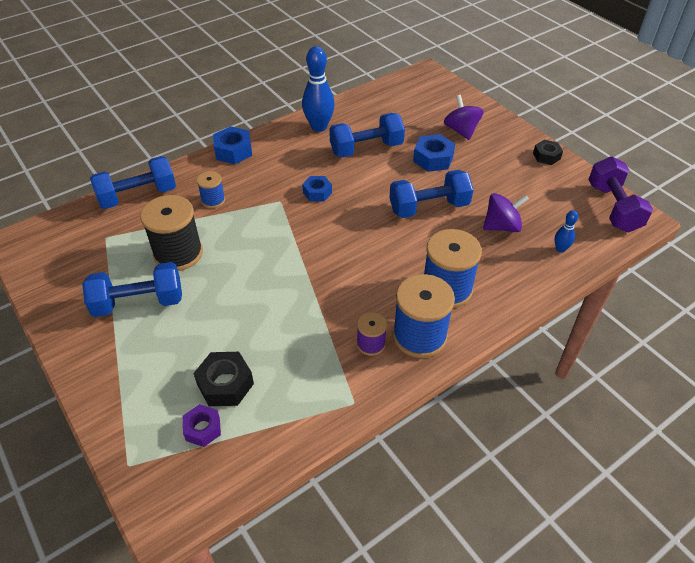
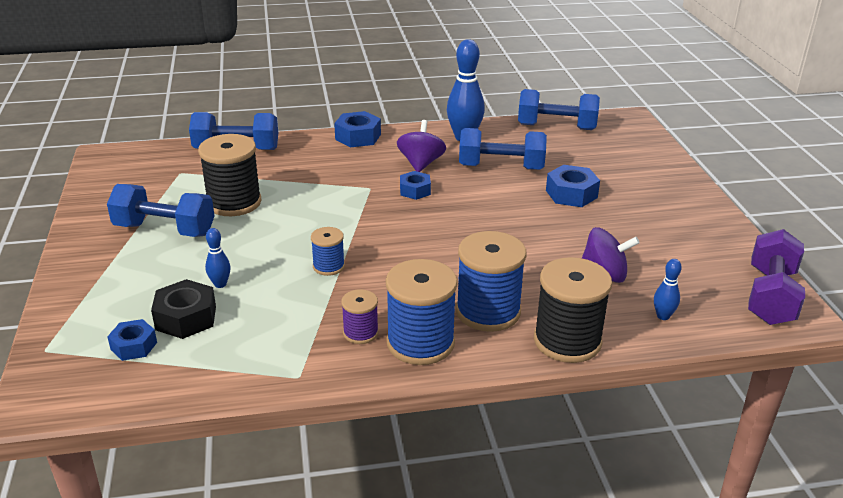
camera: 25 degrees right, 15 degrees down
purple nut [183,404,221,447] -> blue nut [107,319,157,361]
blue spool [197,171,225,208] -> blue spool moved to [311,227,345,276]
blue dumbbell [389,170,474,218] -> blue dumbbell moved to [518,89,600,130]
purple spinning top [444,95,484,140] -> purple spinning top moved to [397,120,446,172]
black nut [533,140,563,165] -> none
none -> blue bowling pin [205,228,231,288]
none -> black spool [534,257,612,363]

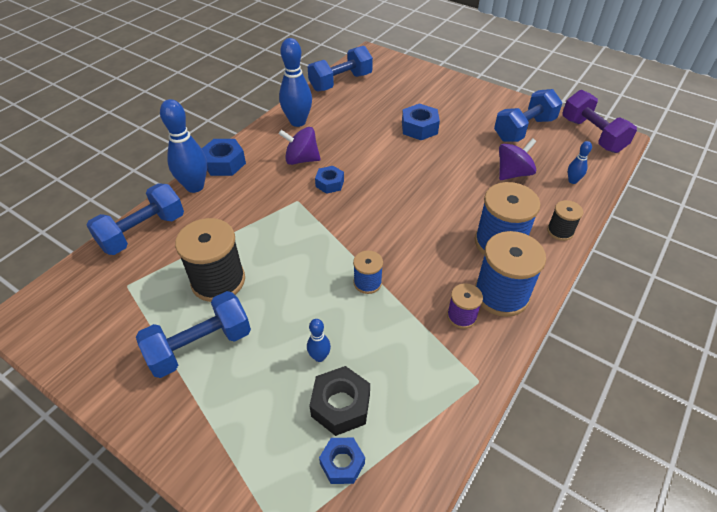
camera: 45 degrees left, 15 degrees up
purple spinning top [397,120,446,172] -> purple spinning top turned 45 degrees counterclockwise [279,127,321,165]
blue dumbbell [459,128,547,170] -> blue dumbbell moved to [494,89,562,142]
black spool [534,257,612,363] -> black spool [547,200,583,241], size x0.53
none -> blue bowling pin [160,99,207,193]

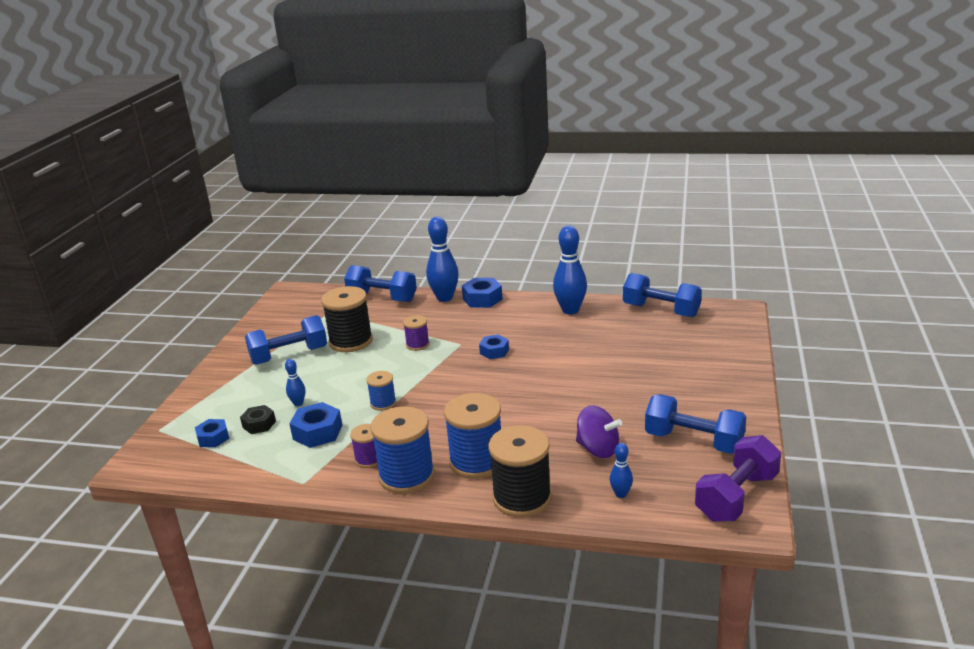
camera: 70 degrees right, 20 degrees down
blue dumbbell [136,291,251,378] -> blue dumbbell turned 60 degrees counterclockwise [245,315,327,365]
purple spinning top [279,127,321,165] -> none
black nut [309,366,370,436] -> black nut [240,405,276,434], size x0.67
blue nut [402,104,440,140] -> blue nut moved to [289,402,342,448]
black spool [547,200,583,241] -> black spool [488,425,552,517], size x1.89
none -> purple spool [403,315,429,351]

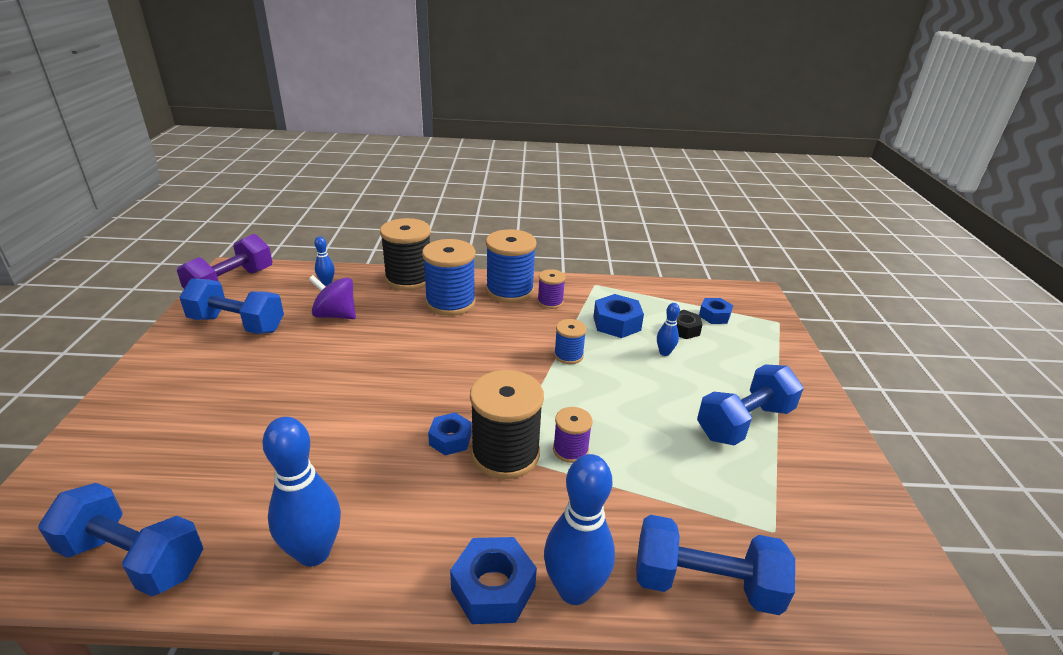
camera: 165 degrees right, 5 degrees up
black spool [321,286,373,352] -> black spool moved to [470,370,544,479]

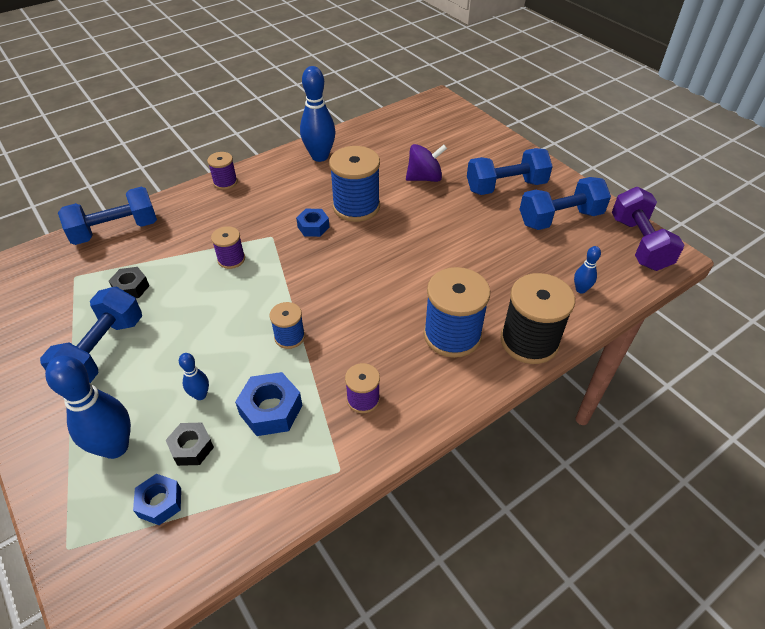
camera: 145 degrees right, 15 degrees up
blue dumbbell [38,483,203,596] -> blue dumbbell moved to [467,148,553,195]
purple spinning top [309,275,356,319] -> purple spinning top moved to [406,144,447,182]
blue nut [450,537,537,624] -> purple spool [207,152,238,190]
black spool [470,370,544,479] -> none
blue spool [486,229,537,303] -> blue spool moved to [329,146,380,222]
blue bowling pin [544,454,615,605] -> blue bowling pin moved to [45,355,131,459]
none -> black nut [109,267,149,298]

